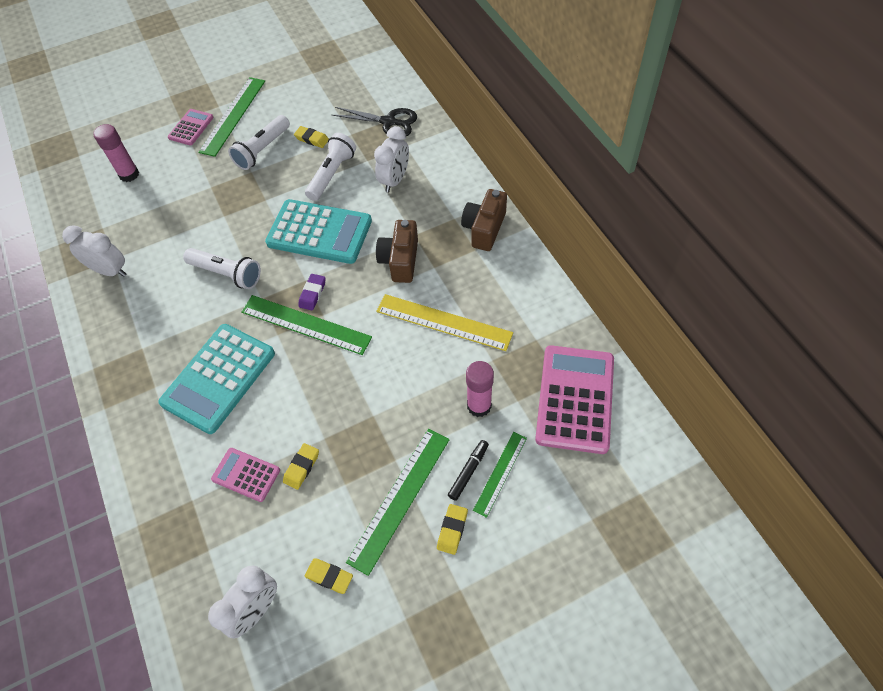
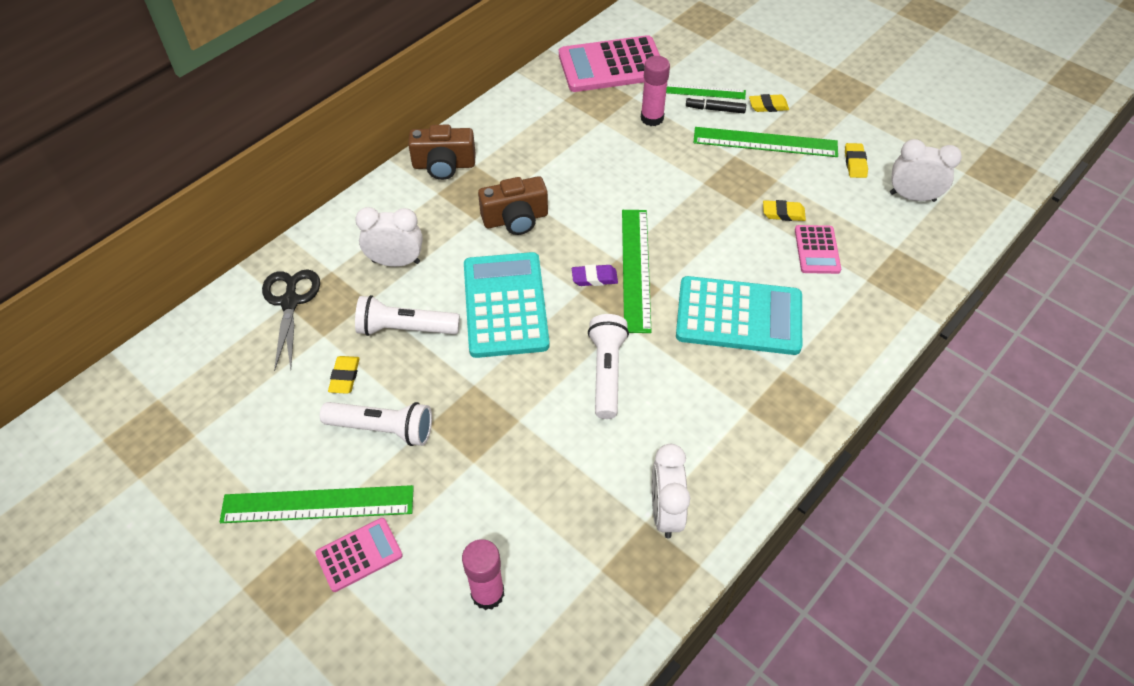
camera: 115 degrees left, 5 degrees down
pink calculator [168,109,214,146] -> pink calculator turned 150 degrees clockwise [315,518,403,592]
yellow ruler [376,294,513,351] -> none

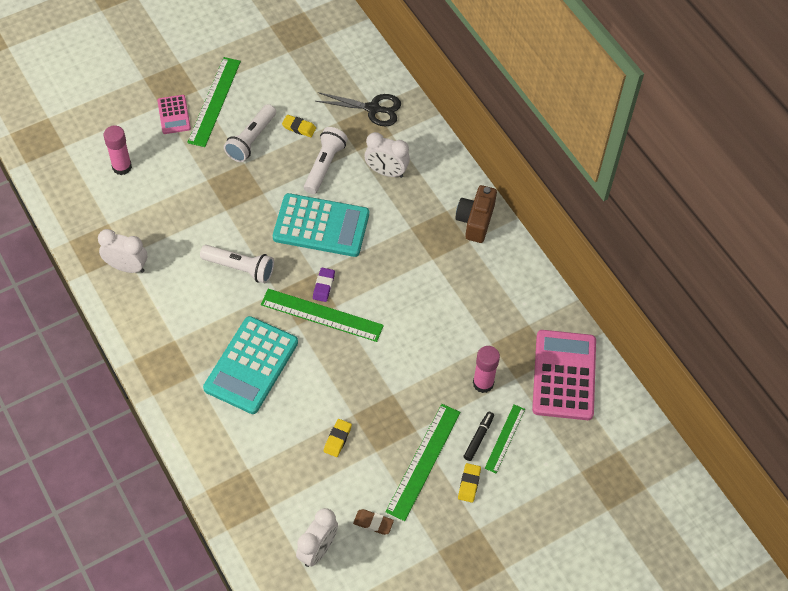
camera: 105 degrees right, 5 degrees up
white clock [355,207,423,267] -> white clock turned 90 degrees clockwise [365,132,410,178]
brown camera [478,176,548,235] -> none
pink calculator [795,225,841,274] -> none
yellow eraser [845,143,868,178] -> brown eraser [353,509,394,535]

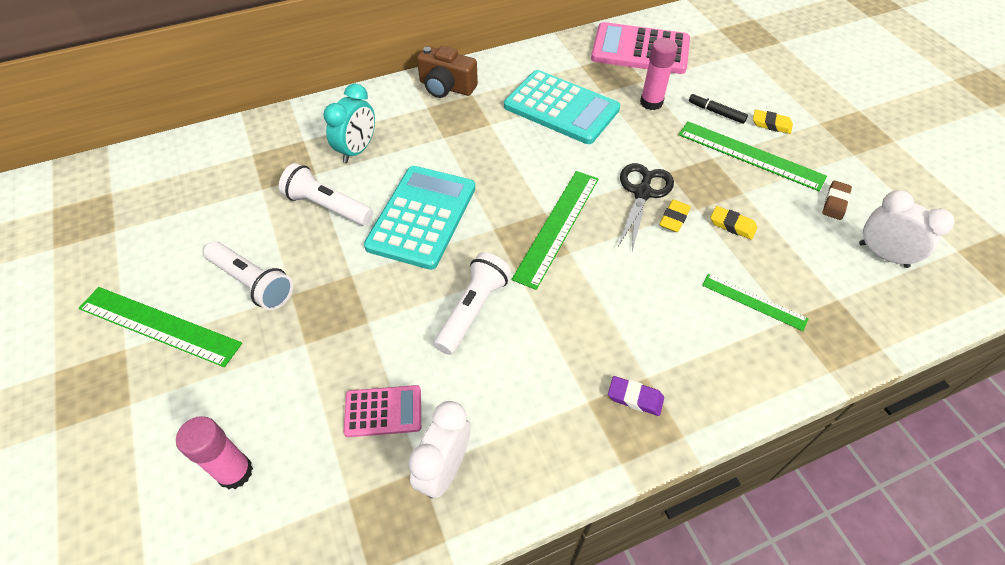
camera: 80 degrees left, 5 degrees down
pink calculator [157,95,191,134] -> pink calculator moved to [344,385,421,437]
turquoise calculator [203,316,298,414] -> turquoise calculator moved to [504,70,620,144]
yellow eraser [282,115,316,137] -> yellow eraser moved to [659,200,691,232]
purple eraser [313,268,335,302] -> purple eraser moved to [608,376,664,416]
black scissors [315,92,401,126] -> black scissors moved to [618,163,674,251]
white clock [365,132,410,178] -> turquoise clock [323,84,375,163]
green ruler [485,405,525,473] -> green ruler moved to [702,274,808,331]

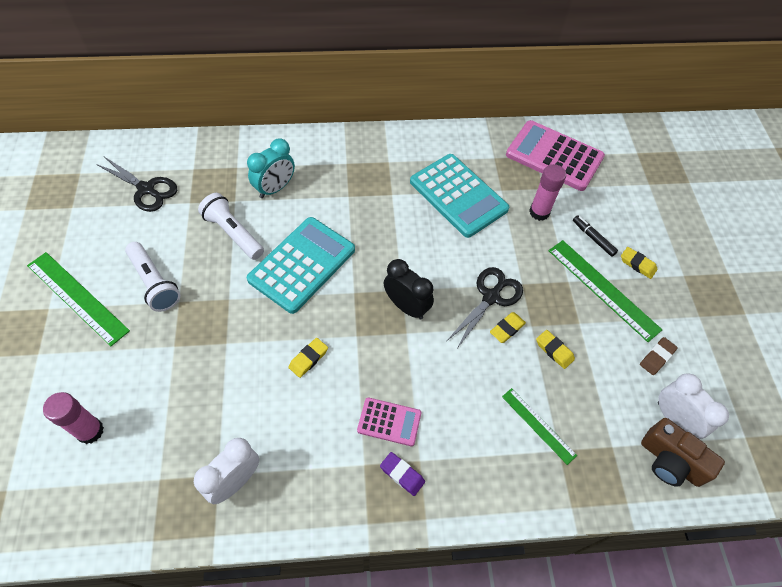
camera: 15 degrees right, 5 degrees up
pink calculator [344,385,421,437] -> pink calculator moved to [357,398,421,446]
brown camera [417,46,478,98] -> brown camera moved to [641,418,725,487]
white flashlight [434,252,511,355] -> yellow eraser [288,338,328,378]
green ruler [512,171,599,290] -> black clock [384,259,434,320]
none -> black scissors [96,157,177,212]

